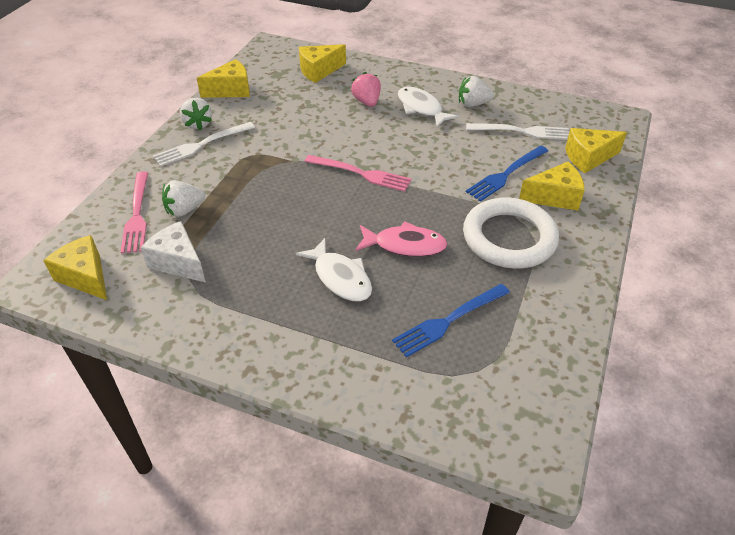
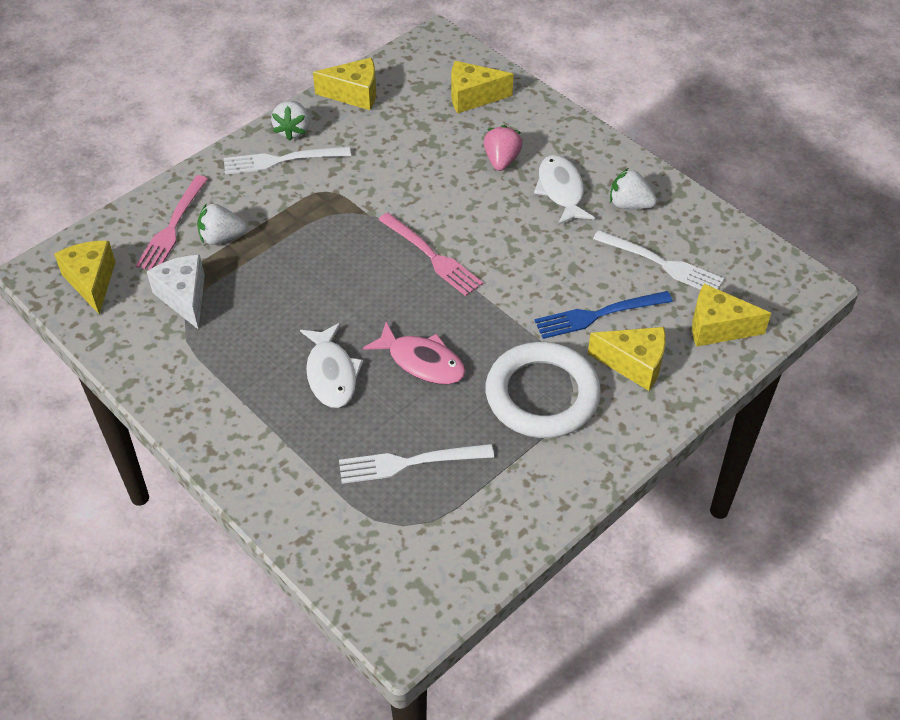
camera: 25 degrees right, 5 degrees up
blue fork [392,284,510,358] -> white fork [339,444,494,484]

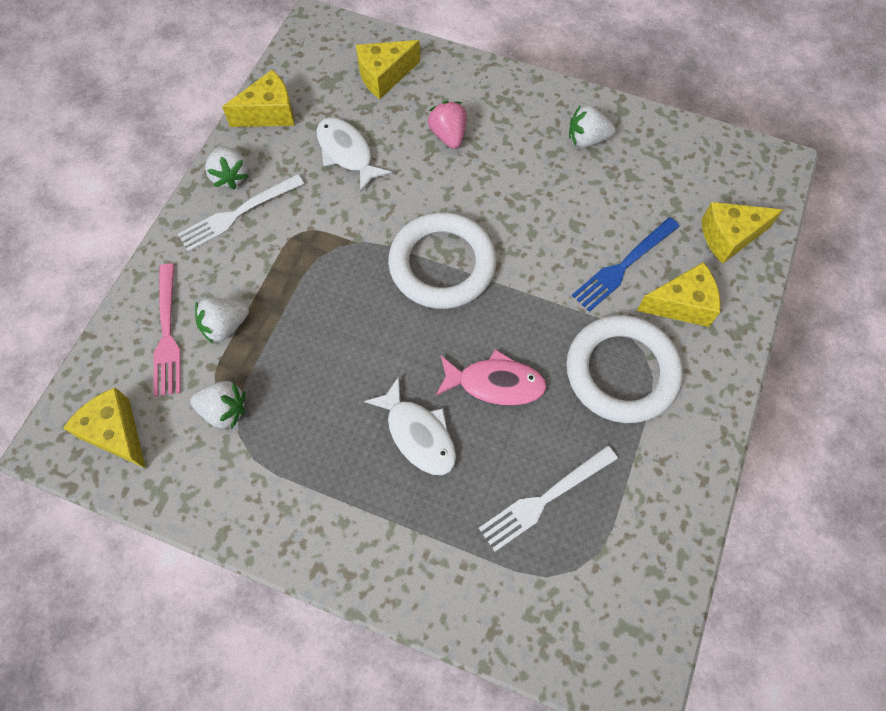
camera: 25 degrees left, 15 degrees up
white cheese [147,255,205,329] -> white strawberry [190,381,245,429]
pink fork [378,213,483,296] -> white ring [388,212,496,309]
white fish [534,155,595,225] -> white fish moved to [316,117,392,192]
white fork [593,230,724,290] -> none

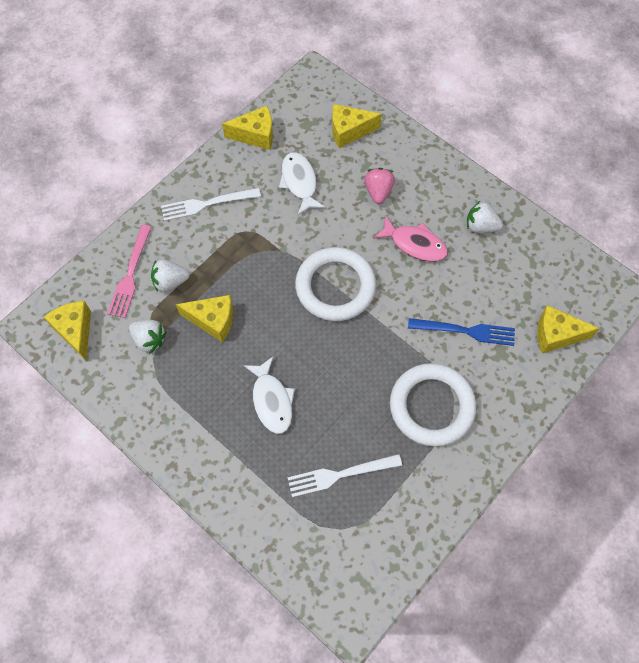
camera: 20 degrees right, 0 degrees up
white strawberry [205,146,249,190] -> none
pink fish [435,349,547,406] -> pink fish moved to [373,215,448,261]
blue fork [572,217,680,312] -> blue fork turned 150 degrees counterclockwise [408,318,515,346]
yellow cheese [637,262,720,327] -> yellow cheese moved to [176,295,233,342]

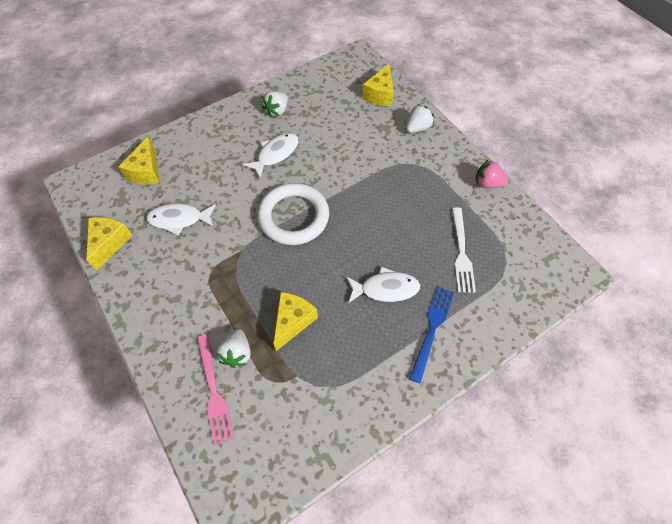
camera: 75 degrees left, 5 degrees down
yellow cheese [44,301,91,360] -> none
pink fork [107,225,152,318] -> pink fork turned 45 degrees clockwise [197,334,234,446]
white strawberry [129,320,167,354] -> white strawberry moved to [406,104,434,133]
white fork [161,188,261,221] -> none
pink strawberry [364,168,395,204] -> pink strawberry moved to [475,159,509,188]
pink fish [373,215,448,261] -> white fish [243,133,298,178]
white ring [390,363,476,446] -> none
blue fork [408,318,515,346] -> blue fork moved to [409,286,454,383]

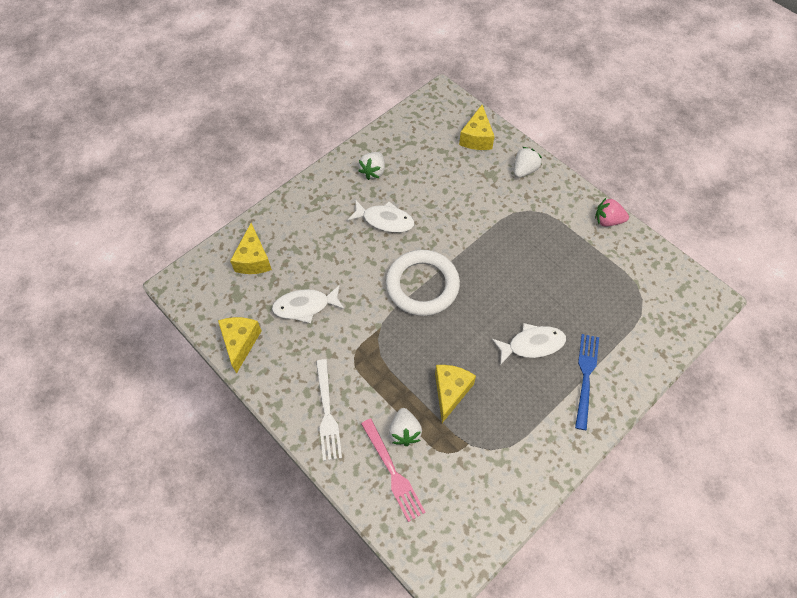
camera: 10 degrees left, 0 degrees up
white fish [243,133,298,178] -> white fish turned 75 degrees clockwise [347,201,414,233]
white fork [452,208,476,292] -> white fork moved to [316,359,342,461]

